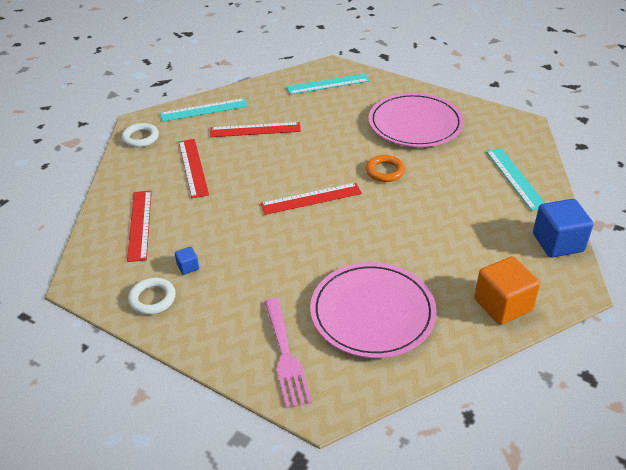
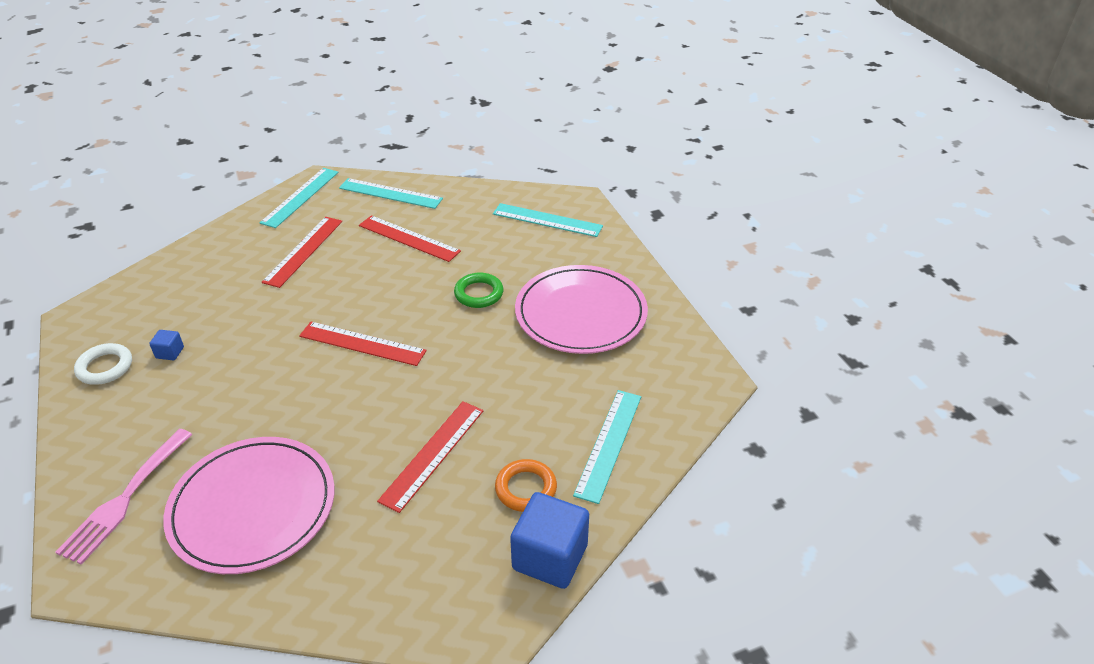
camera: 35 degrees right, 0 degrees up
white ring [122,123,159,147] -> turquoise ruler [260,168,339,228]
red ruler [127,191,152,262] -> red ruler moved to [377,401,484,513]
orange ring [366,155,405,182] -> orange ring moved to [495,459,557,512]
orange cube [474,256,540,325] -> none
none -> green ring [454,273,503,308]

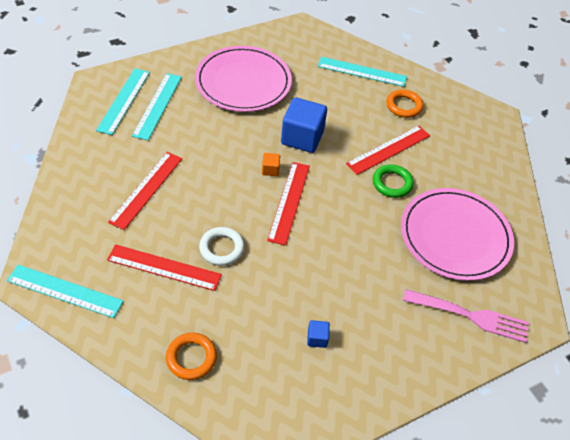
camera: 100 degrees left, 10 degrees up
white ring [74,343,132,385] -> white ring moved to [199,227,245,266]
turquoise ruler [339,178,443,209] -> turquoise ruler moved to [132,73,182,140]
red ruler [377,401,484,513] -> red ruler turned 60 degrees counterclockwise [346,126,430,175]
green ring [454,273,503,308] -> green ring moved to [373,164,414,198]
blue cube [510,492,589,589] -> blue cube moved to [281,97,327,153]
none -> orange ring [166,333,217,380]
none -> orange cube [262,153,280,176]

